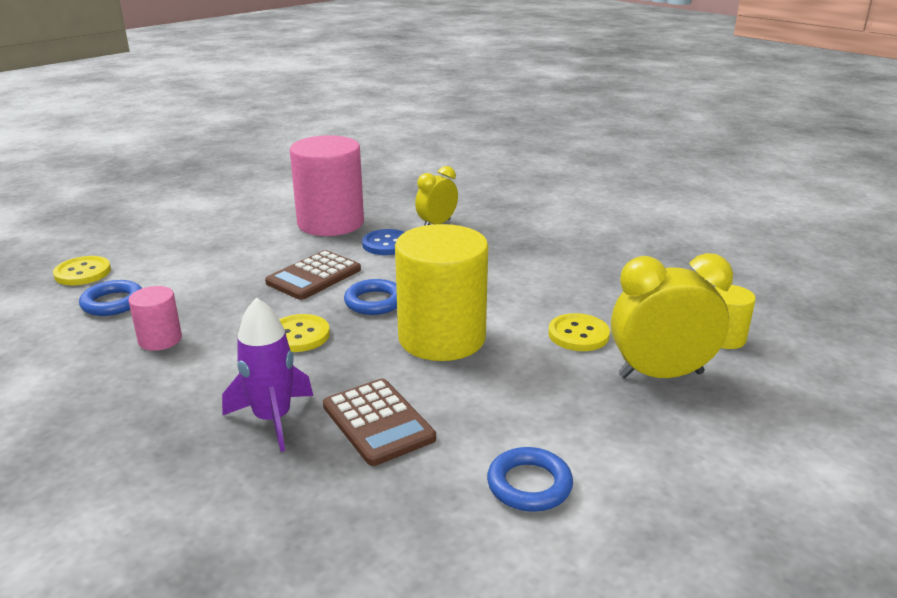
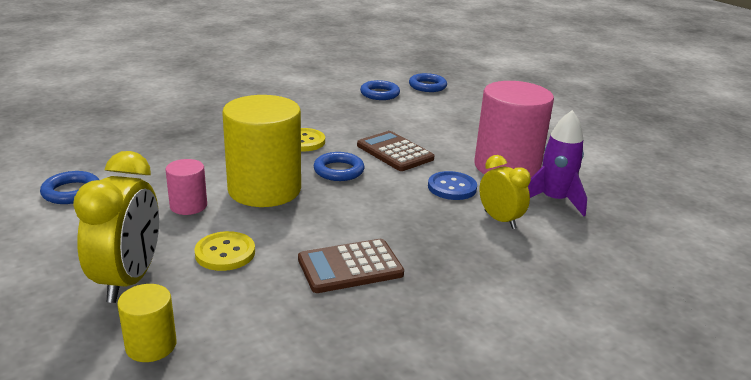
camera: 100 degrees right, 0 degrees up
yellow button [53,256,111,285] -> blue ring [409,73,447,92]
pink cylinder [128,286,182,351] -> pink cylinder moved to [166,159,207,215]
purple rocket [222,297,313,452] -> purple rocket moved to [528,110,587,216]
brown calculator [323,379,436,466] -> brown calculator moved to [298,239,404,293]

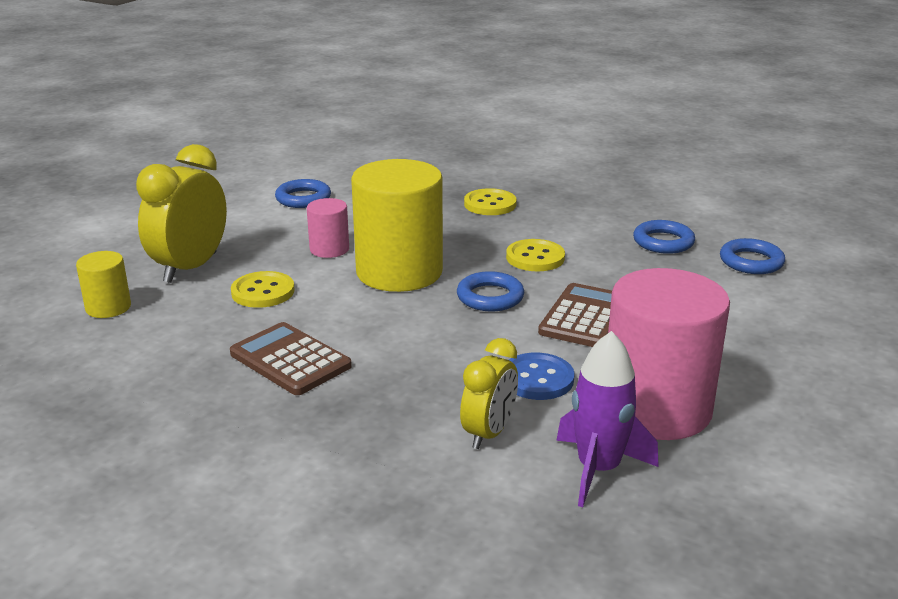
camera: 65 degrees right, 0 degrees up
yellow clock [73,151,159,303] -> yellow clock turned 135 degrees clockwise [136,144,227,283]
blue ring [409,73,447,92] -> blue ring moved to [633,220,695,254]
none -> yellow button [464,188,517,215]

